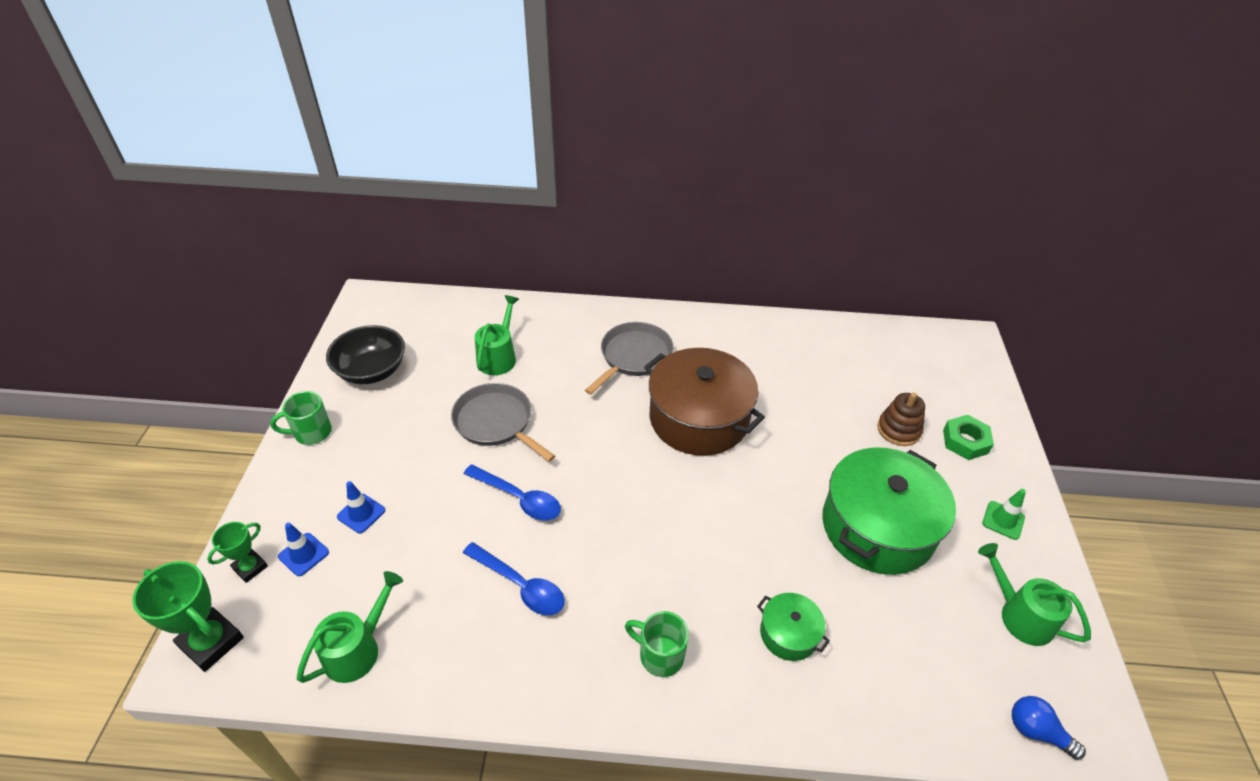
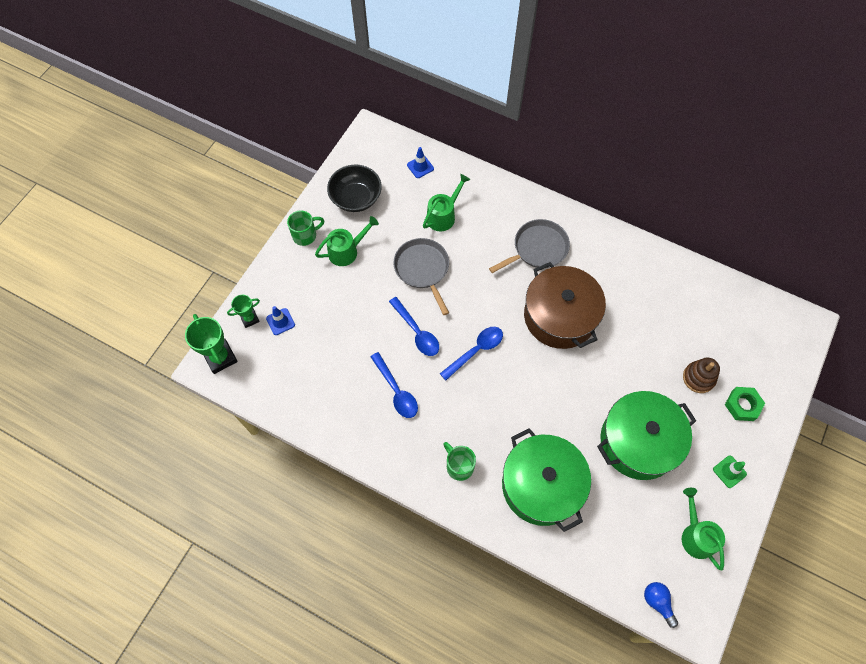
camera: 25 degrees right, 20 degrees up
green mug [270,391,332,445] -> green mug turned 150 degrees clockwise [287,211,324,246]
green watering can [297,571,403,683] -> green watering can moved to [315,216,379,266]
blue traffic cone [337,481,385,533] -> blue traffic cone moved to [407,147,434,178]
green pot [757,593,830,661] -> green pot [502,428,591,532], size x2.15
none -> blue spoon [440,327,503,380]

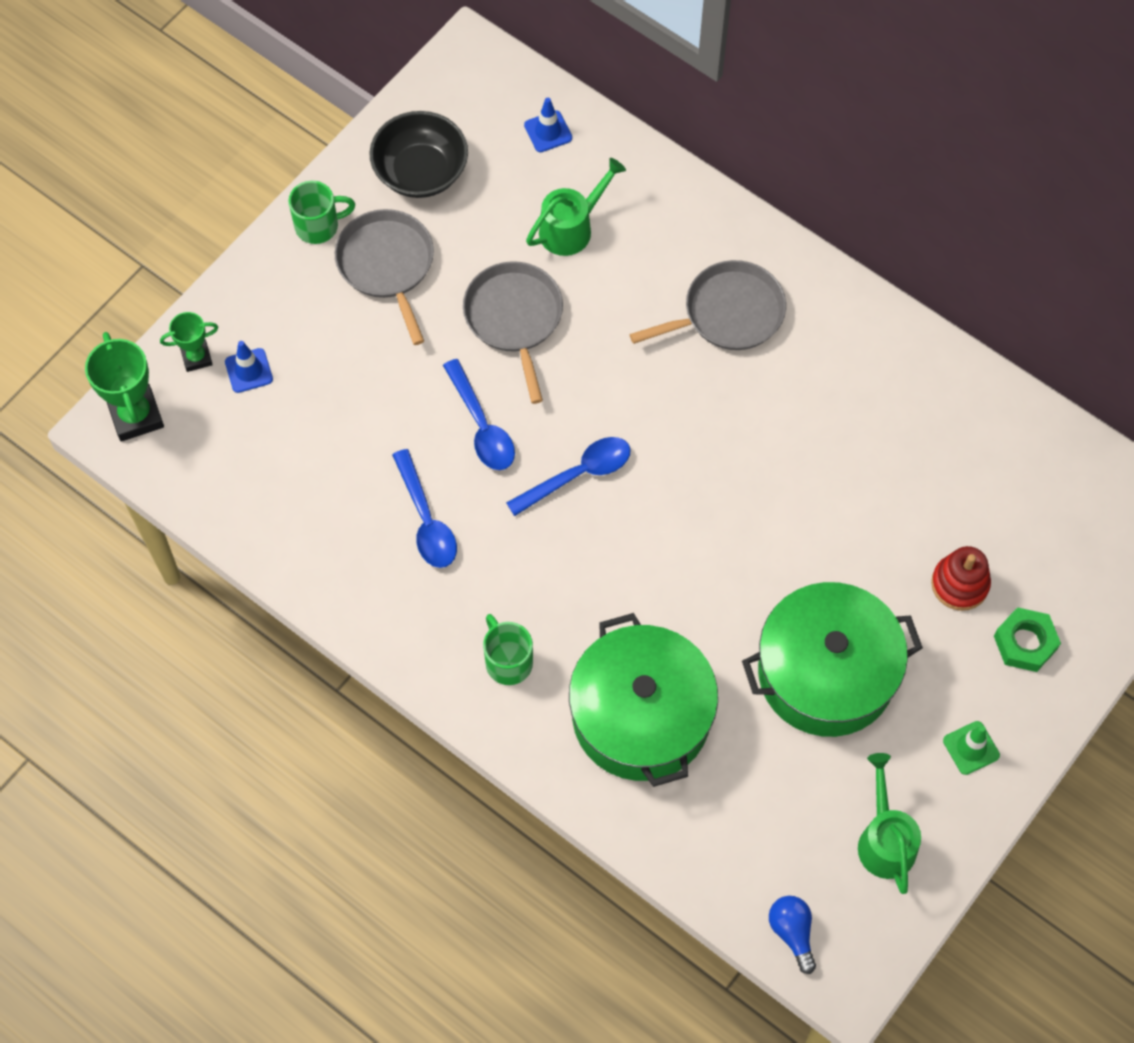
camera: 10 degrees right, 0 degrees up
green watering can [315,216,379,266] -> grey pan [335,209,434,345]
brown pot [524,262,606,349] -> none
brown stacking toy [683,357,720,393] -> red stacking toy [931,546,991,611]

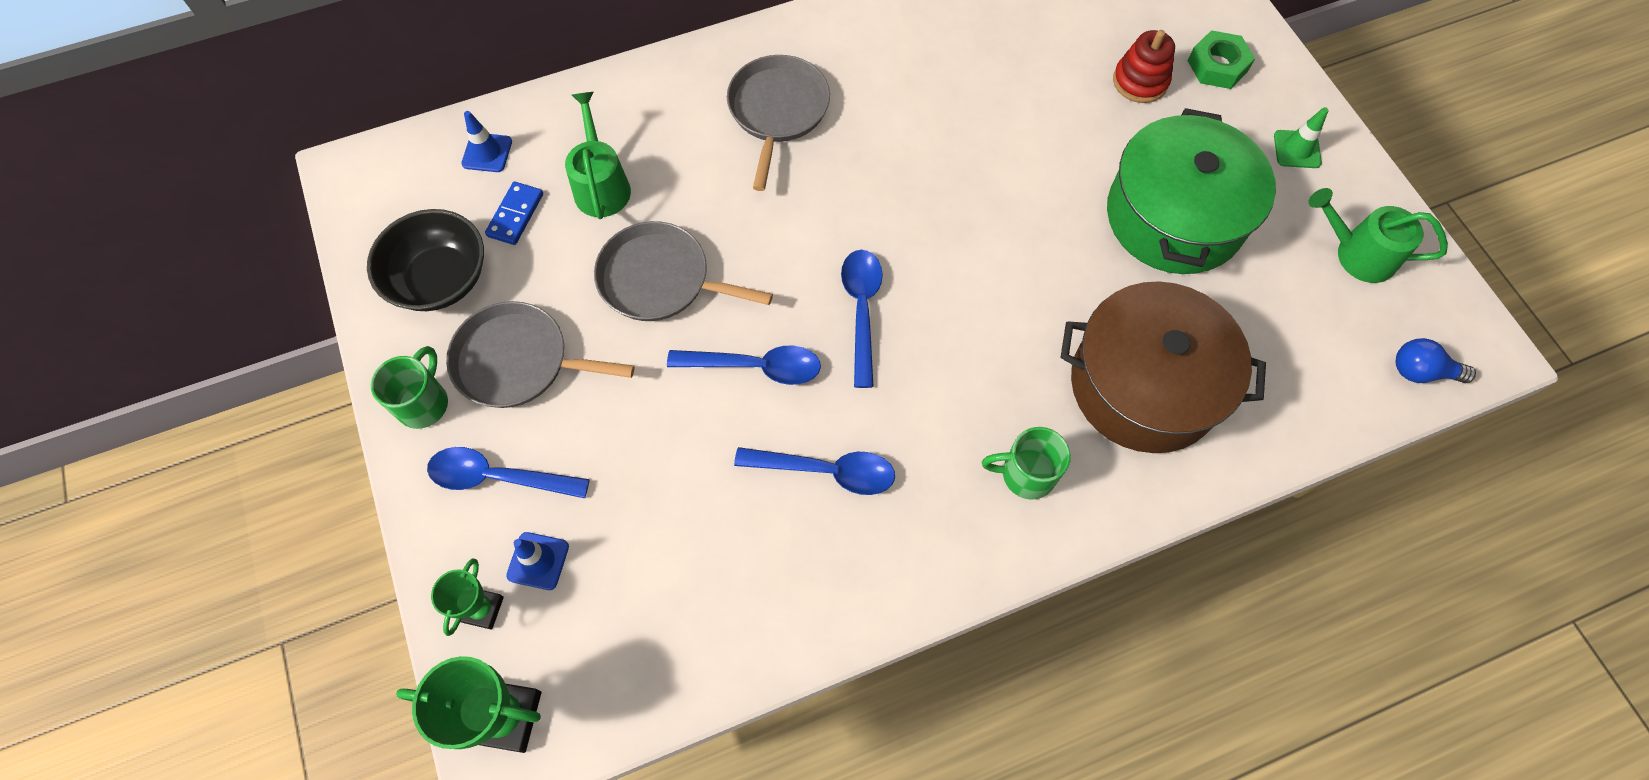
camera: 60 degrees left, 0 degrees up
green pot [569,613,718,787] -> brown pot [1060,281,1266,453]
none -> blue spoon [427,447,590,498]
none -> blue domino [485,182,543,245]

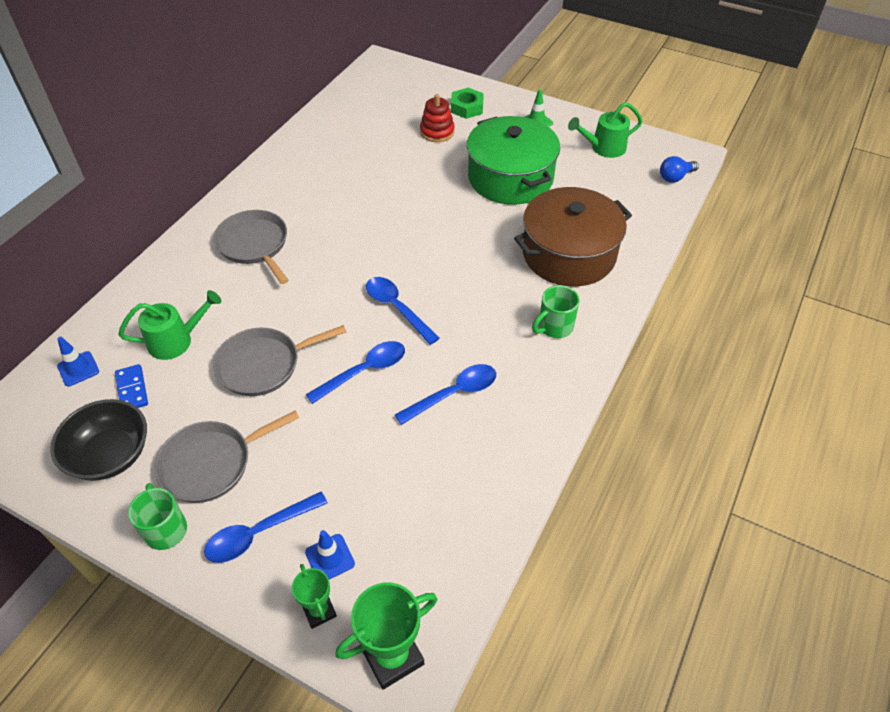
camera: 40 degrees left, 15 degrees down
green watering can [565,92,631,219] -> green watering can turned 120 degrees clockwise [119,290,221,360]

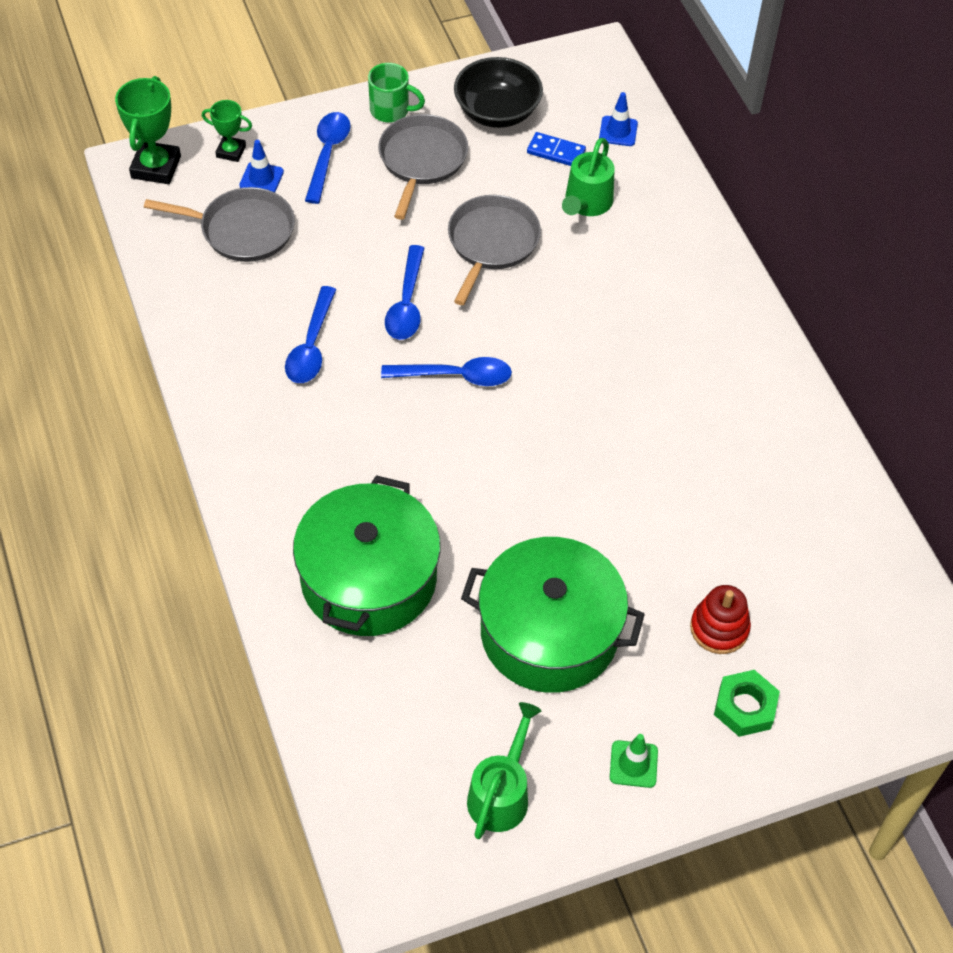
camera: 130 degrees right, 5 degrees up
grey pan [214,210,289,284] -> grey pan moved to [144,187,295,262]
brown pot [514,187,632,286] -> green pot [293,475,441,636]
green mug [532,285,580,338] -> none
blue light bulb [660,156,699,183] -> none

